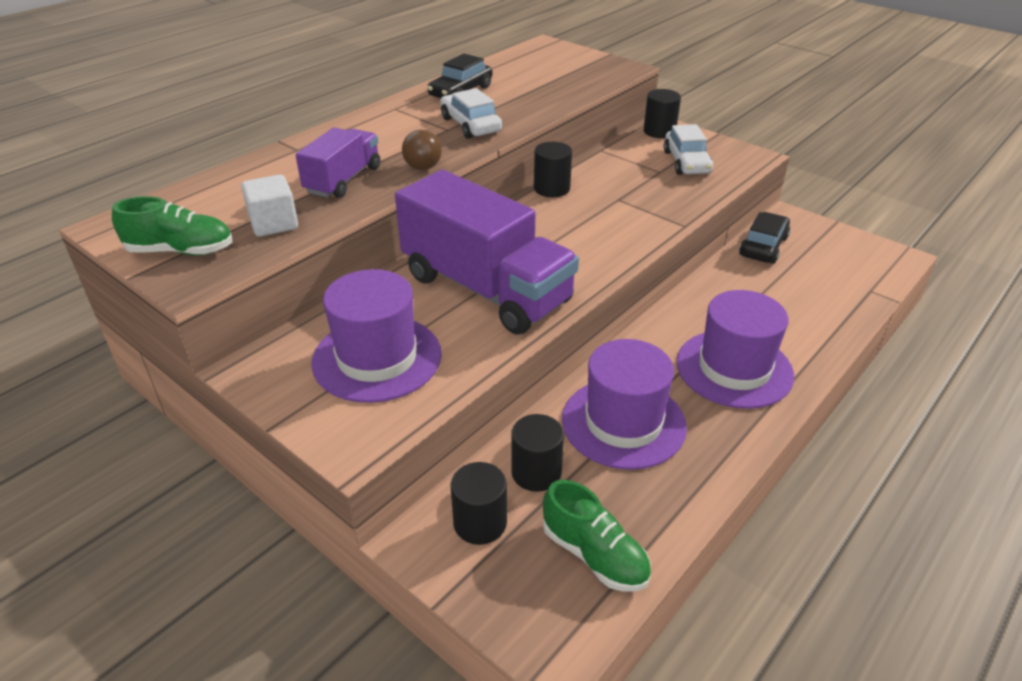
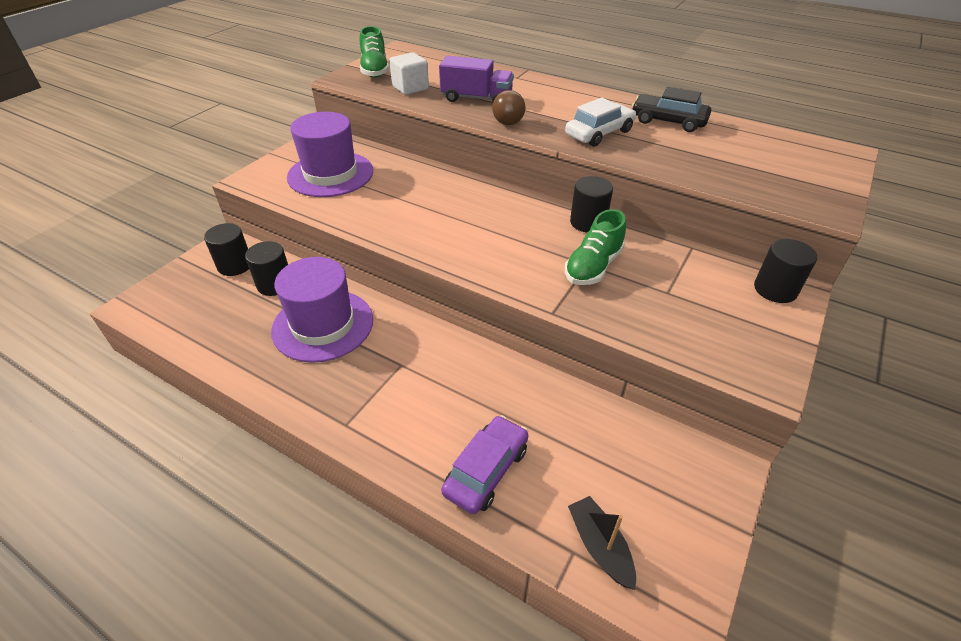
camera: 80 degrees right, 5 degrees up
purple truck [395,170,579,335] -> none
green shoe [543,480,651,591] -> green shoe moved to [565,209,626,285]
white car [663,124,713,175] -> none
purple hat [677,290,794,409] -> none
black car [739,212,790,263] -> none
none -> purple car [441,415,529,514]
none -> black boat [568,496,636,590]

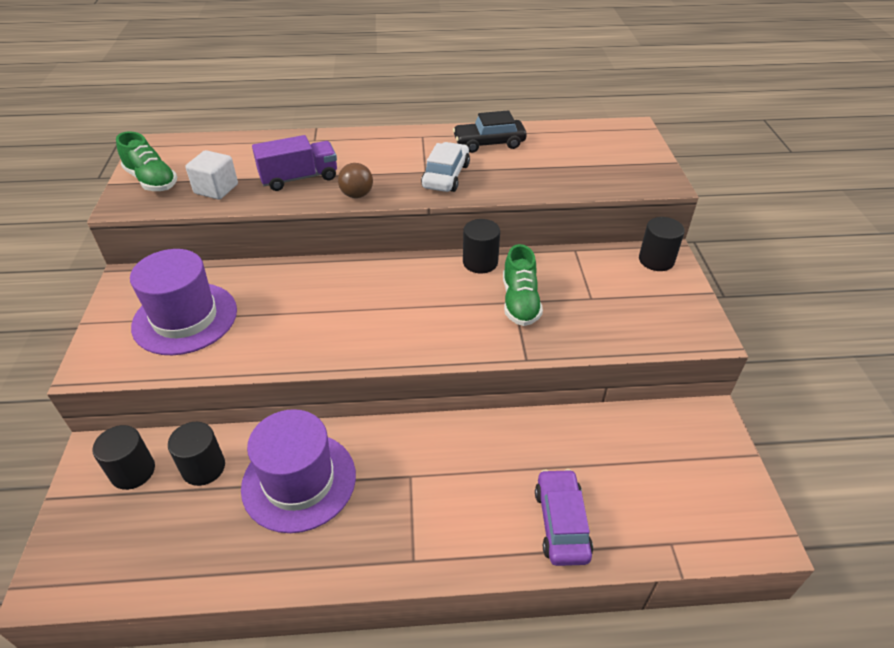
camera: 35 degrees left, 0 degrees up
black boat [568,496,636,590] -> none

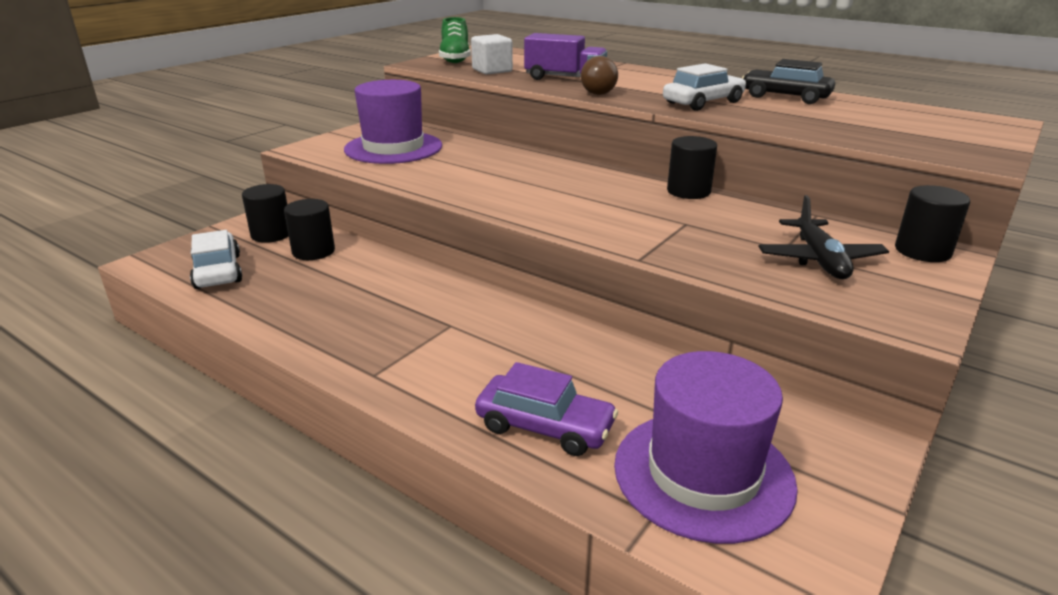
camera: 40 degrees right, 15 degrees down
purple hat [241,409,356,533] -> purple hat moved to [614,351,798,544]
green shoe [503,244,543,326] -> none
purple car [535,469,593,566] -> purple car turned 75 degrees clockwise [475,362,618,456]
none -> white car [190,230,242,289]
none -> black plane [758,195,889,279]

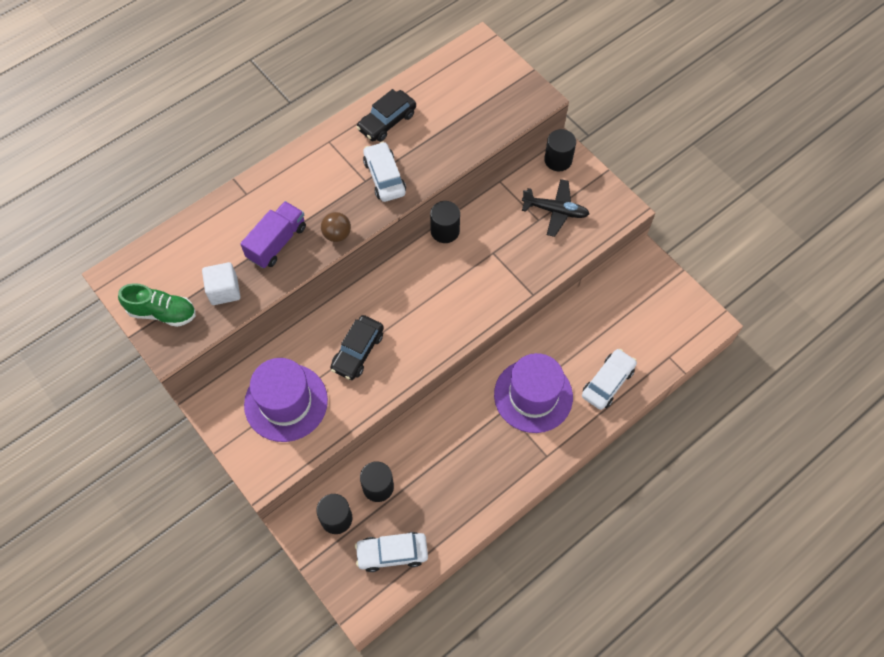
camera: 75 degrees left, 35 degrees up
purple car [475,362,618,456] -> white car [582,349,637,410]
purple hat [614,351,798,544] -> purple hat moved to [494,353,573,433]
none -> black car [330,315,384,380]

